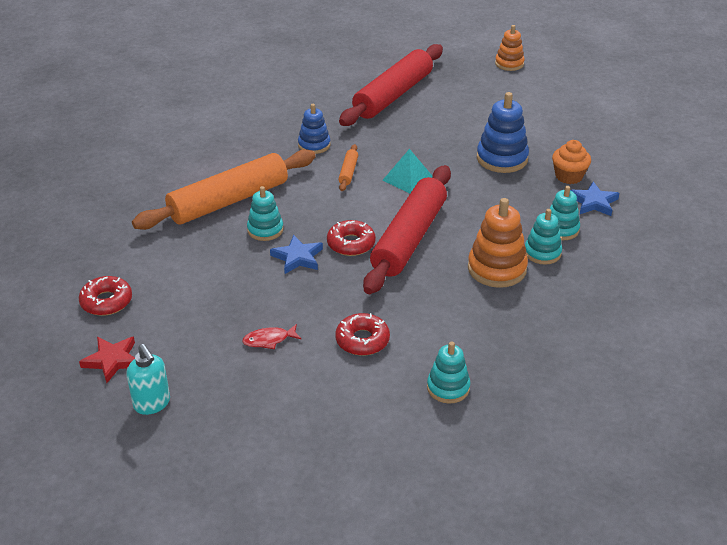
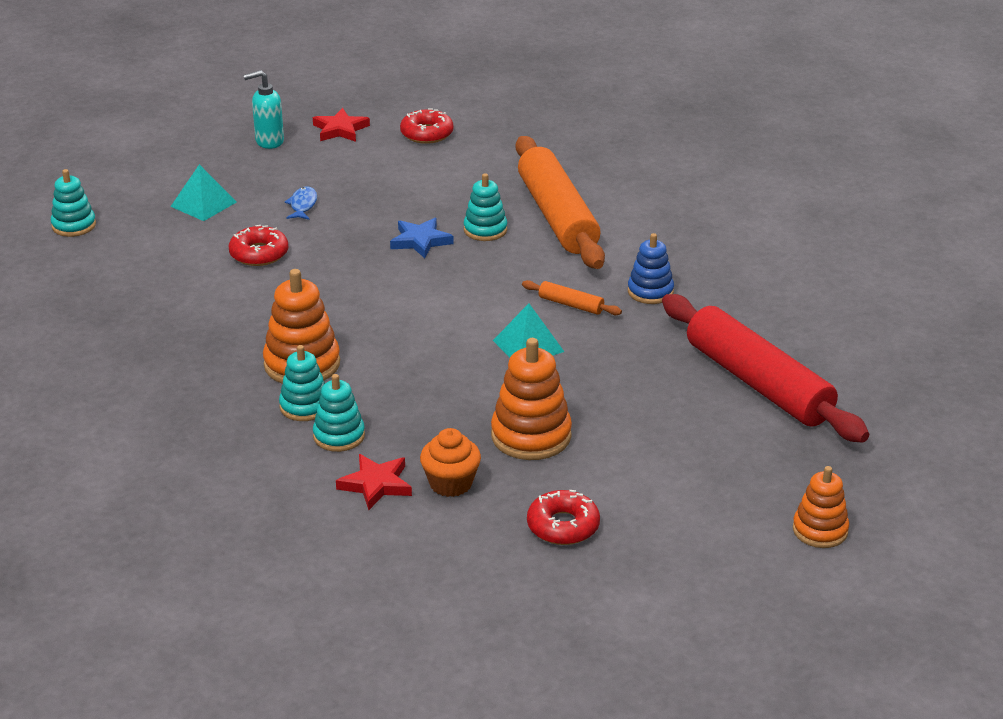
camera: 110 degrees right, 5 degrees down
red fish [242,324,302,349] -> blue fish [284,186,317,220]
red donut [327,220,376,256] -> red donut moved to [527,490,600,545]
red rolling pin [363,165,451,294] -> none
turquoise stacking toy [427,341,470,404] -> turquoise stacking toy moved to [51,169,96,237]
blue stacking toy [477,92,529,173] -> orange stacking toy [491,338,572,460]
blue star [570,182,619,216] -> red star [336,454,412,510]
none -> turquoise pyramid [170,164,236,221]

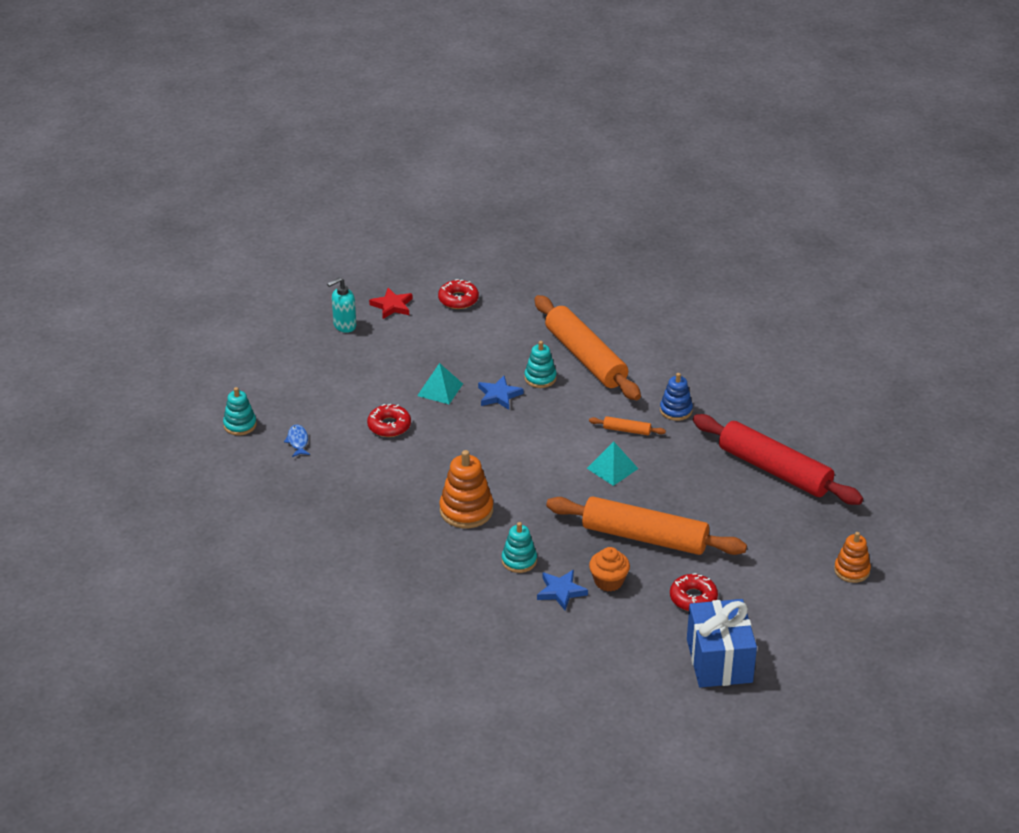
camera: 15 degrees left, 5 degrees up
turquoise pyramid [170,164,236,221] -> turquoise pyramid moved to [417,363,463,404]
turquoise stacking toy [279,345,325,421] -> none
blue fish [284,186,317,220] -> blue fish moved to [284,424,310,457]
red star [336,454,412,510] -> blue star [537,570,588,610]
orange stacking toy [491,338,572,460] -> orange rolling pin [546,496,747,555]
none -> blue gift [687,599,757,688]

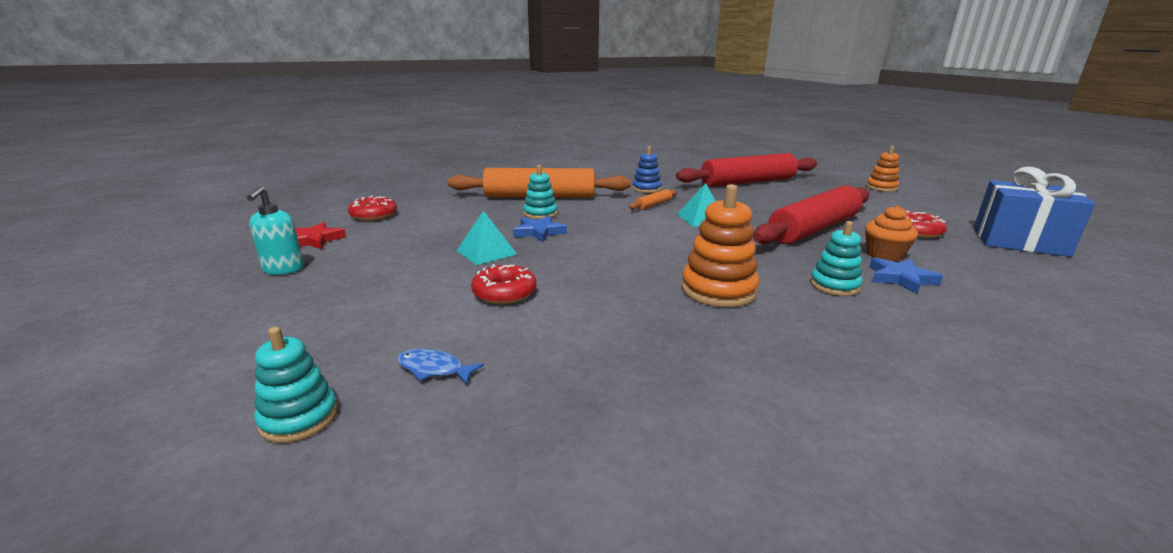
camera: 60 degrees left, 15 degrees down
orange rolling pin [546,496,747,555] -> red rolling pin [753,185,870,244]

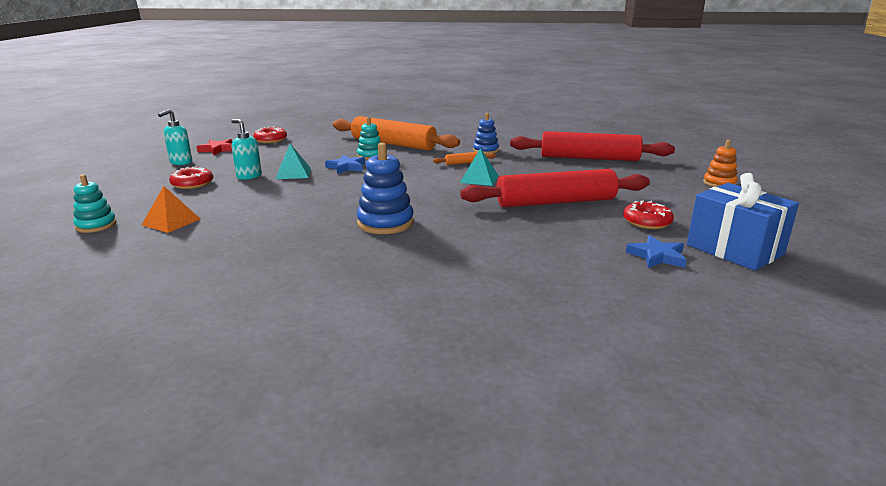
camera: 30 degrees right, 0 degrees up
blue fish [397,349,484,385] -> orange pyramid [142,186,200,233]
red donut [471,264,536,304] -> red donut moved to [169,166,213,189]
orange stacking toy [681,184,759,307] -> blue stacking toy [357,143,414,234]
turquoise stacking toy [810,221,863,296] -> none
orange cupcake [865,206,918,261] -> none
blue star [870,257,943,294] -> blue star moved to [626,235,687,268]
none -> turquoise soap dispenser [231,119,262,180]

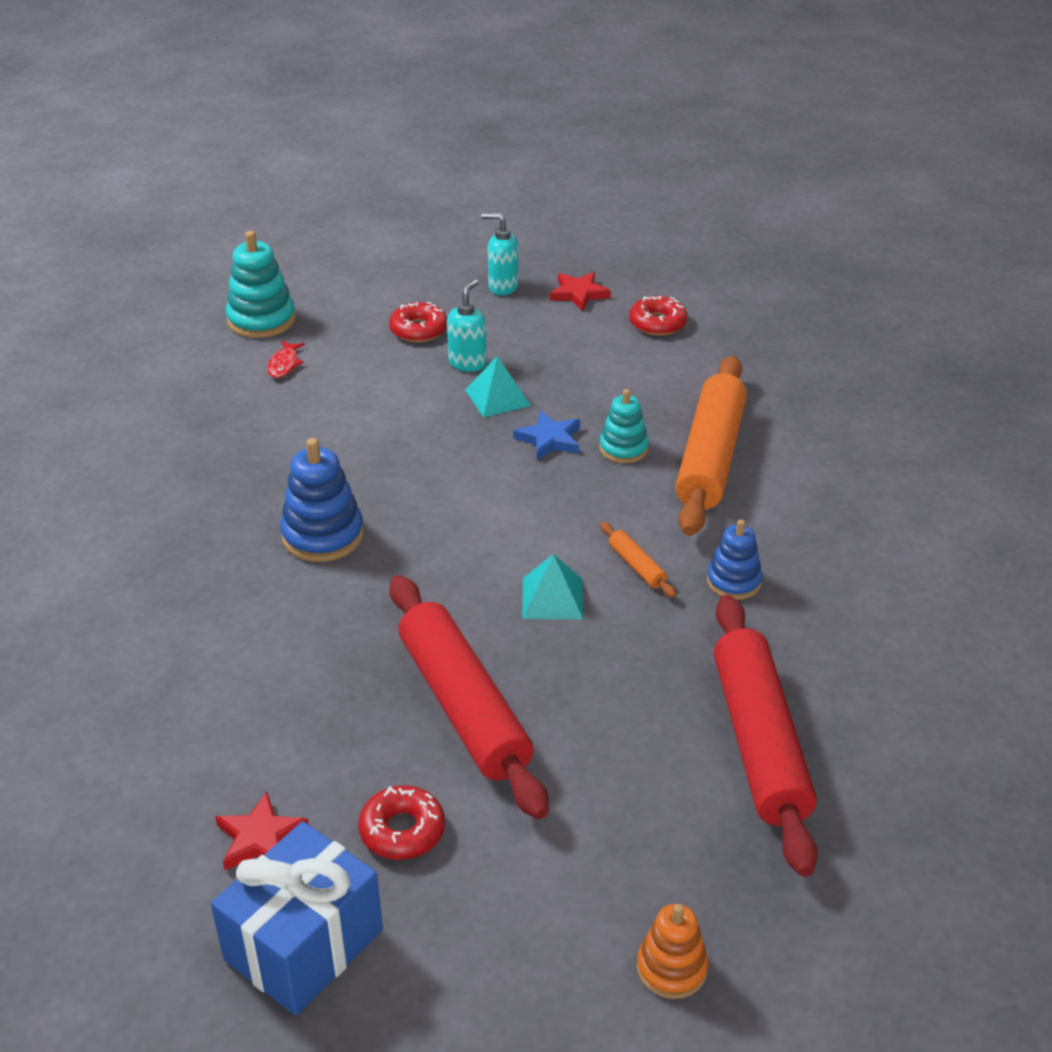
camera: 75 degrees right, 15 degrees up
turquoise stacking toy [73,175,116,233] -> turquoise stacking toy [226,231,296,338], size x1.56
orange pyramid [142,186,200,233] -> red fish [267,341,305,378]
blue star [626,235,687,268] -> red star [215,792,309,870]

